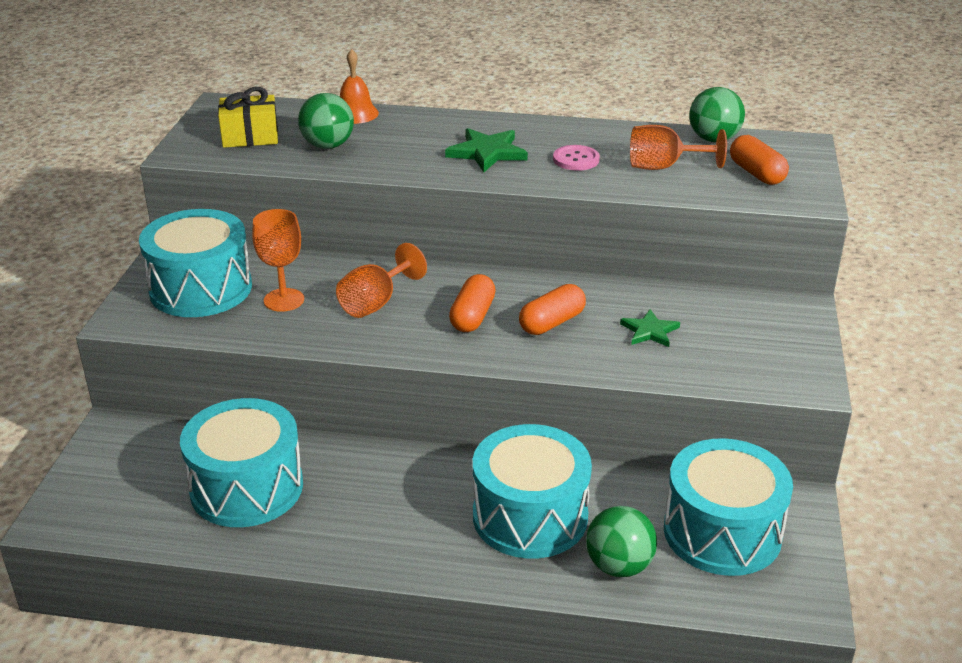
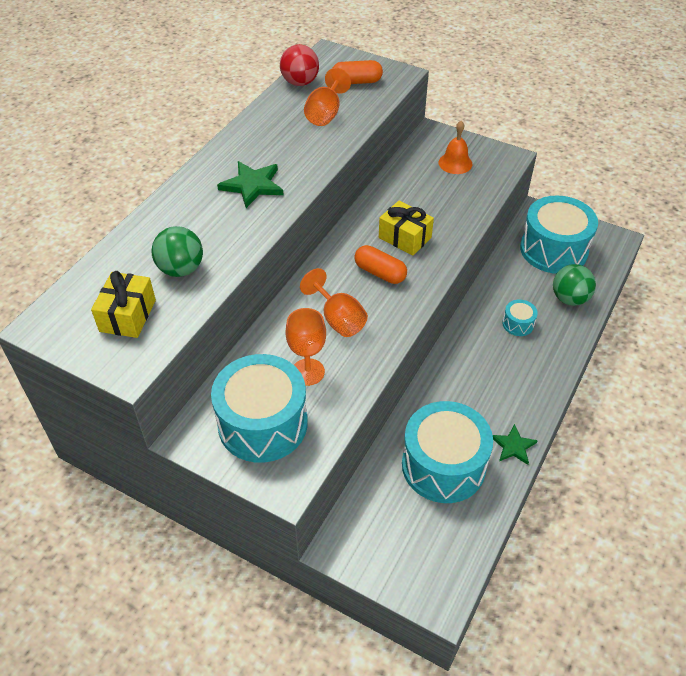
camera: 70 degrees left, 15 degrees up
orange bell [340,49,379,124] -> orange bell moved to [439,121,472,174]
turquoise drum [473,424,592,559] -> turquoise drum [502,300,538,336], size x0.43
orange capsule [519,284,586,335] -> yellow gift [379,201,434,256]
pink button [553,145,600,171] -> none
green star [620,309,680,347] -> green star moved to [493,424,538,465]
green ball [689,87,745,142] -> red ball [280,44,319,86]

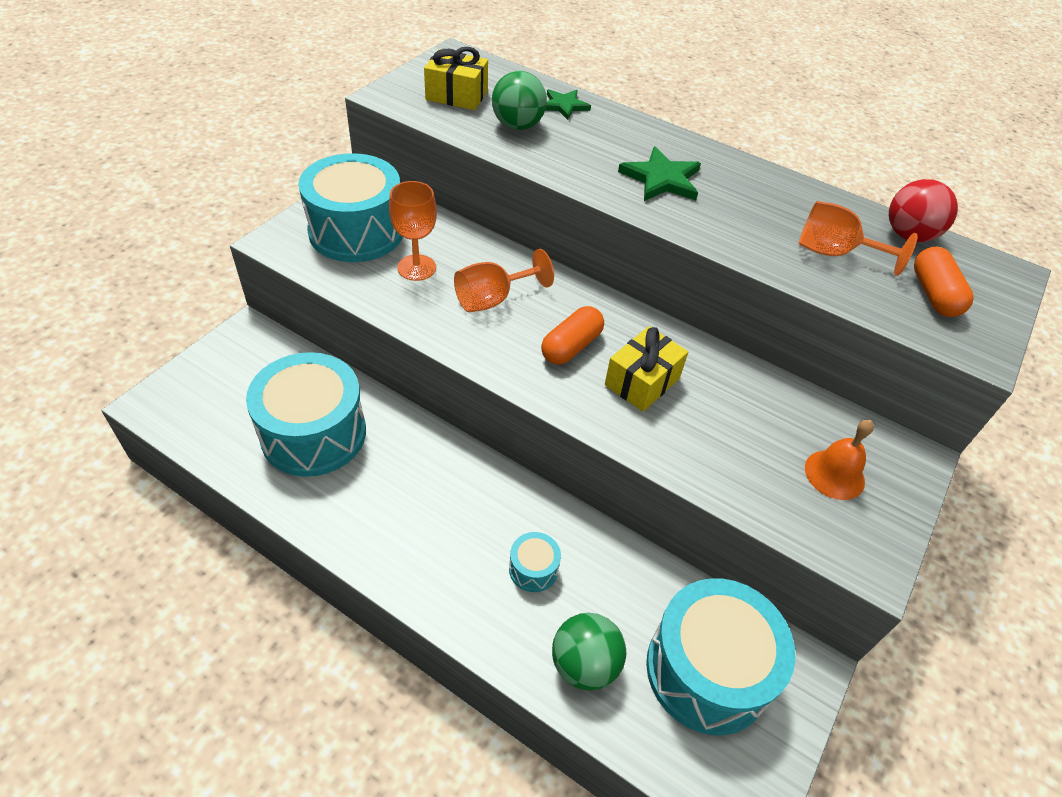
camera: 90 degrees right, 0 degrees up
green star [493,424,538,465] -> green star moved to [546,89,591,120]

